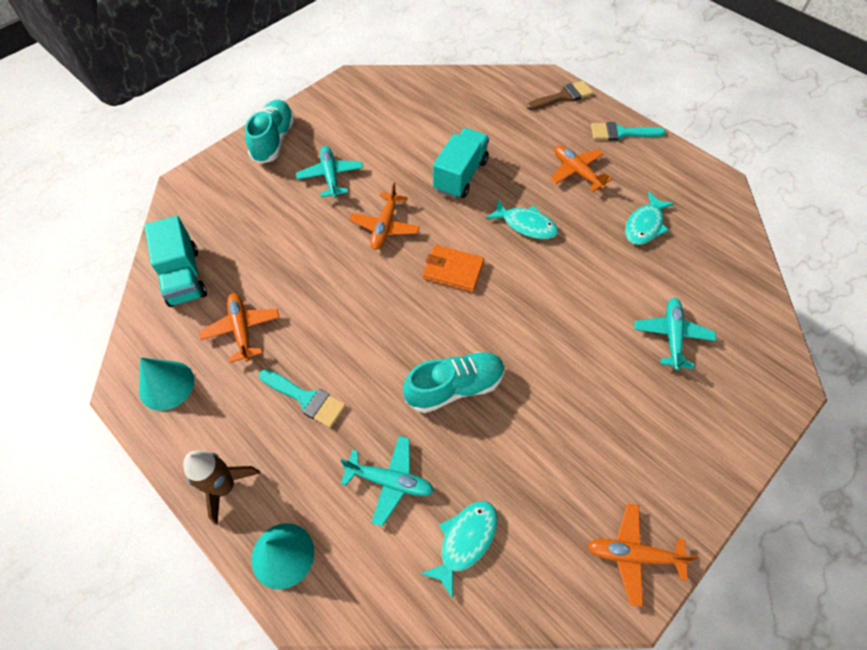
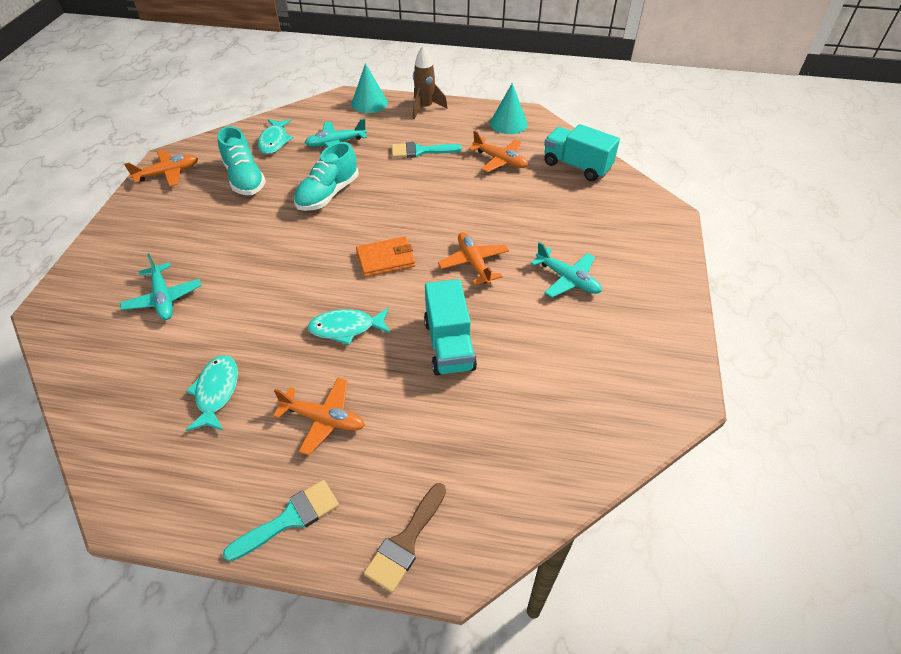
camera: 145 degrees right, 10 degrees down
turquoise shoe [245,100,295,164] -> turquoise shoe moved to [218,126,266,195]

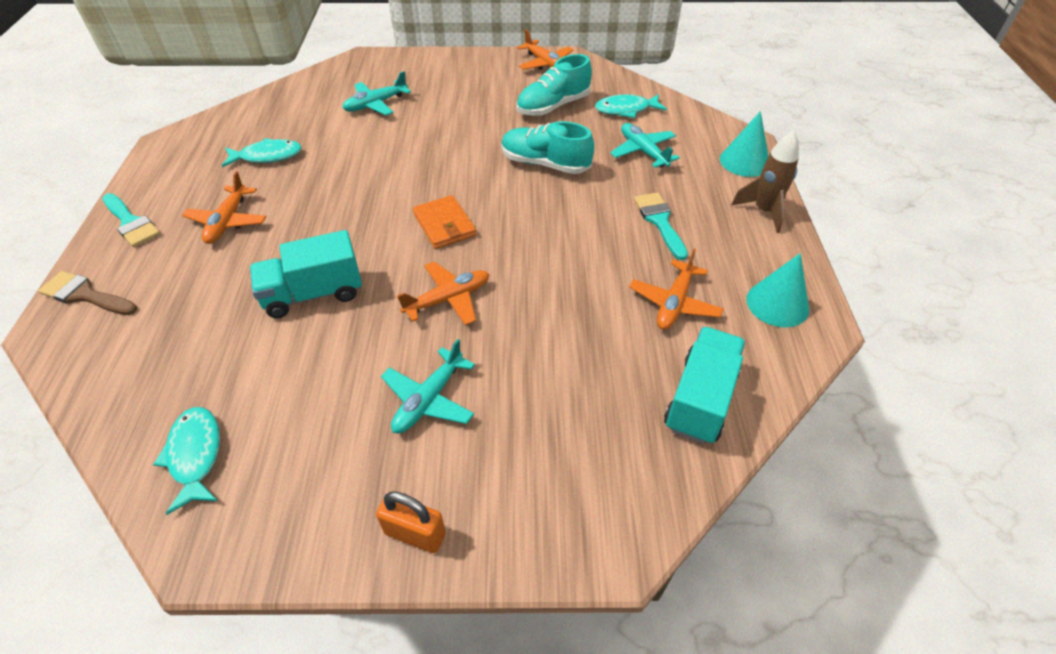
camera: 80 degrees right, 0 degrees up
turquoise fish [308,308,391,345] -> turquoise fish moved to [153,407,220,515]
none -> orange padlock [376,491,446,553]

